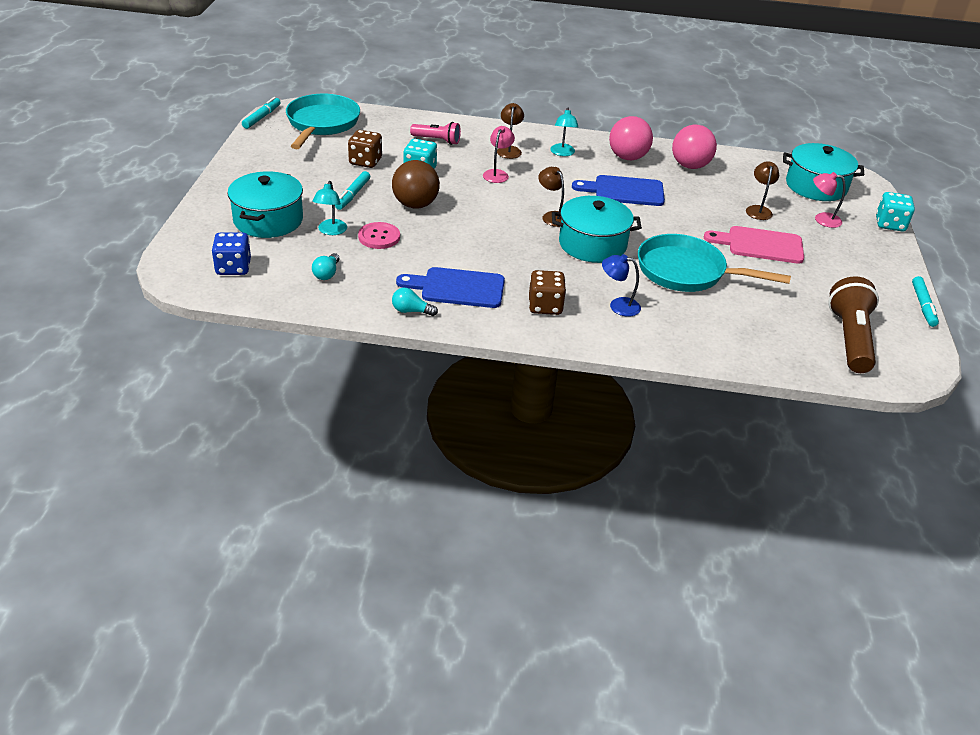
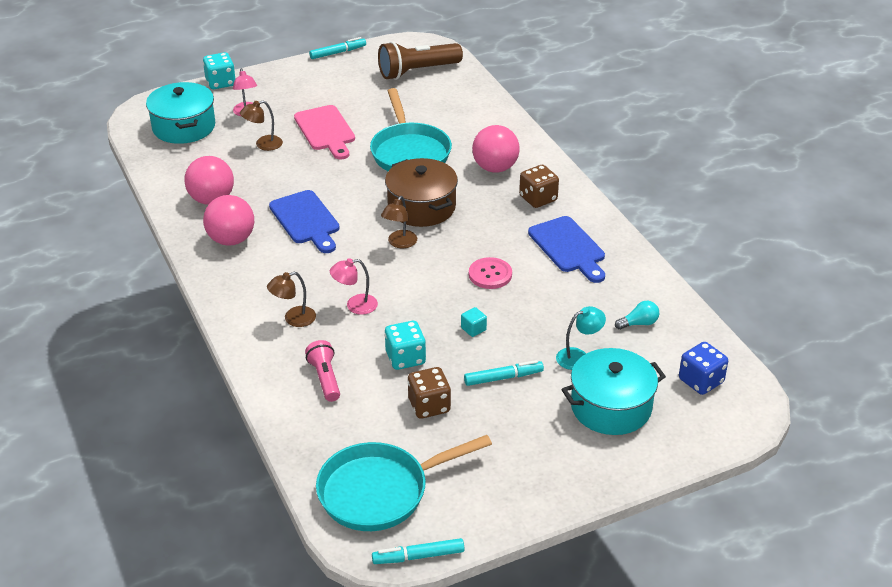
camera: 120 degrees left, 0 degrees up
pink button [358,222,400,249] -> pink button moved to [469,257,512,289]
brown ball [392,160,440,209] -> turquoise cube [461,307,487,337]
turquoise light bulb [392,288,438,316] -> none
turquoise lamp [550,108,578,156] -> none
turquoise pot [552,196,642,263] -> brown pot [385,158,458,227]
blue lamp [602,254,641,317] -> pink ball [472,125,520,173]

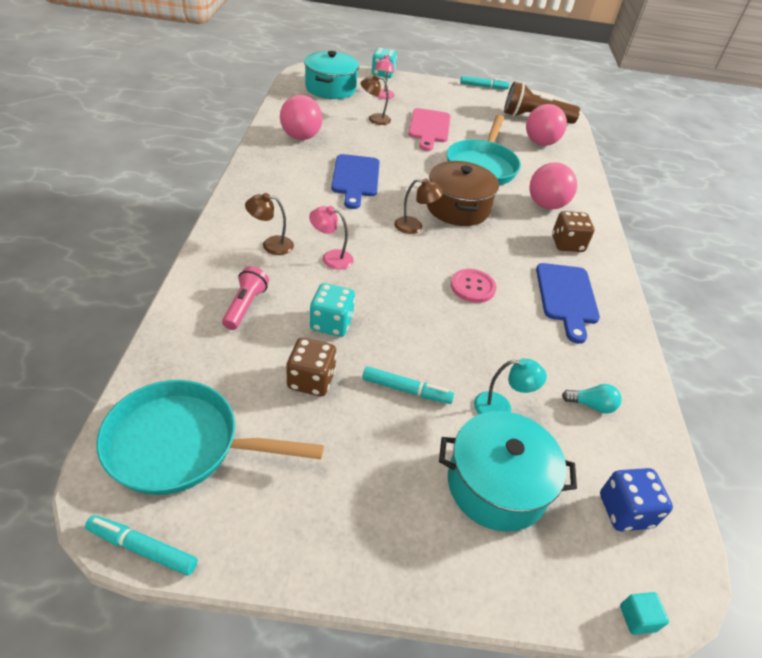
camera: 25 degrees right, 5 degrees up
pink ball [203,195,254,246] -> pink ball moved to [526,104,567,146]
brown lamp [381,196,417,248] -> brown lamp turned 135 degrees counterclockwise [394,178,443,234]
turquoise cube [461,307,487,337] -> turquoise cube moved to [620,592,669,635]

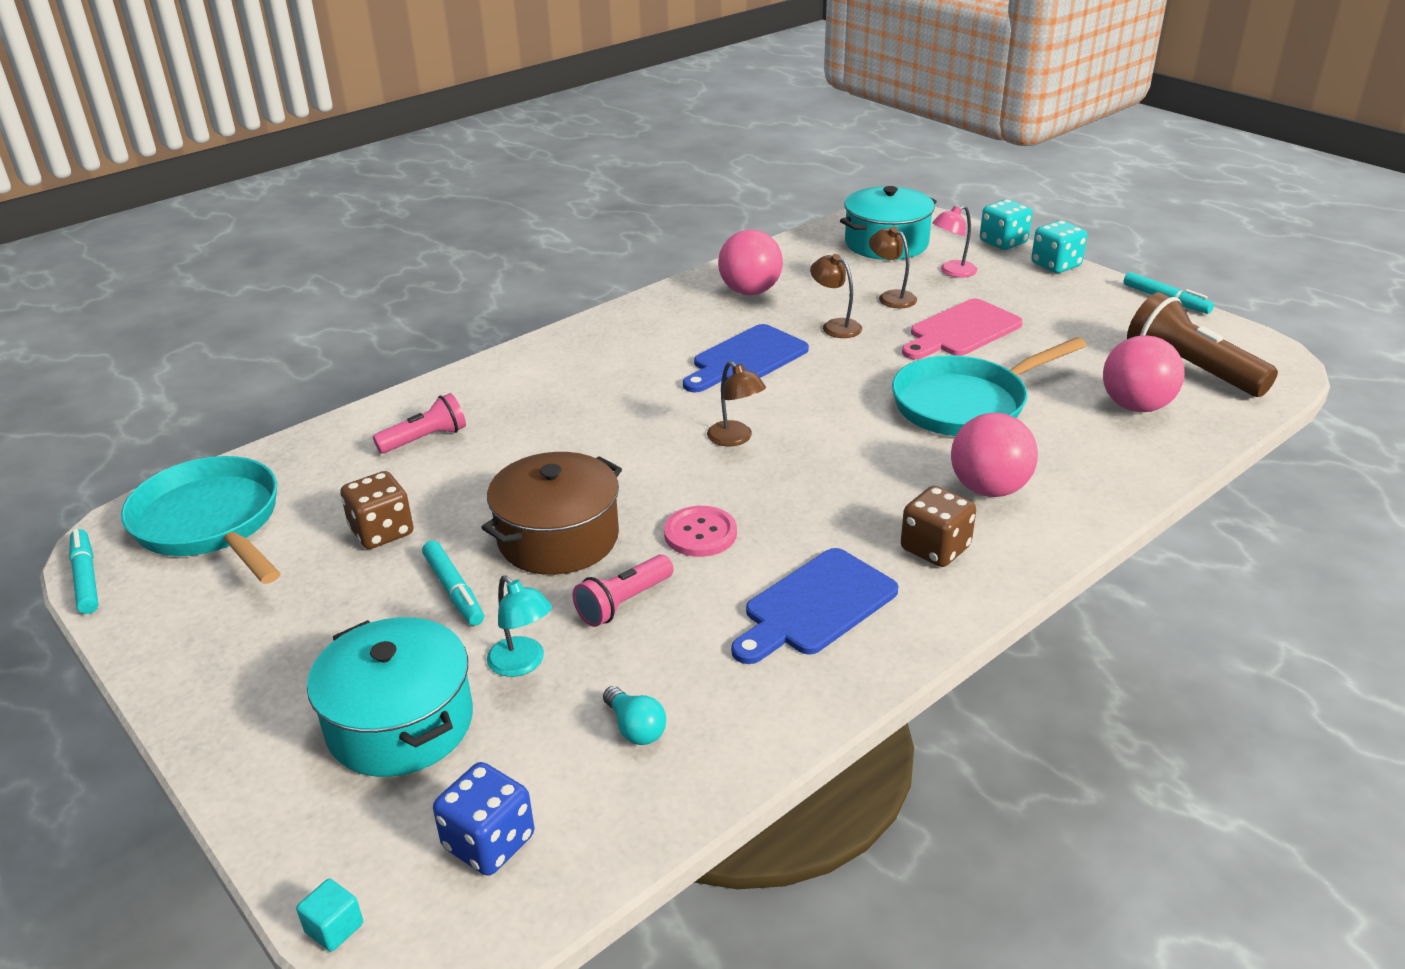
camera: 50 degrees right, 10 degrees down
brown lamp [245,193,294,255] -> brown lamp moved to [810,254,862,338]
pink lamp [309,206,354,270] -> none
turquoise dice [310,283,355,337] -> turquoise dice moved to [1031,220,1087,273]
brown pot [427,161,499,226] -> brown pot moved to [481,452,622,575]
none -> pink flashlight [573,554,674,627]

